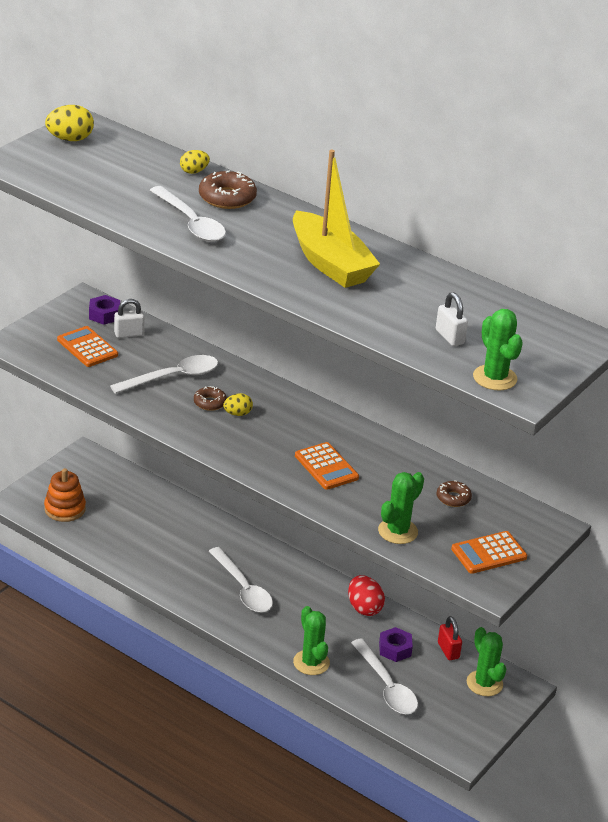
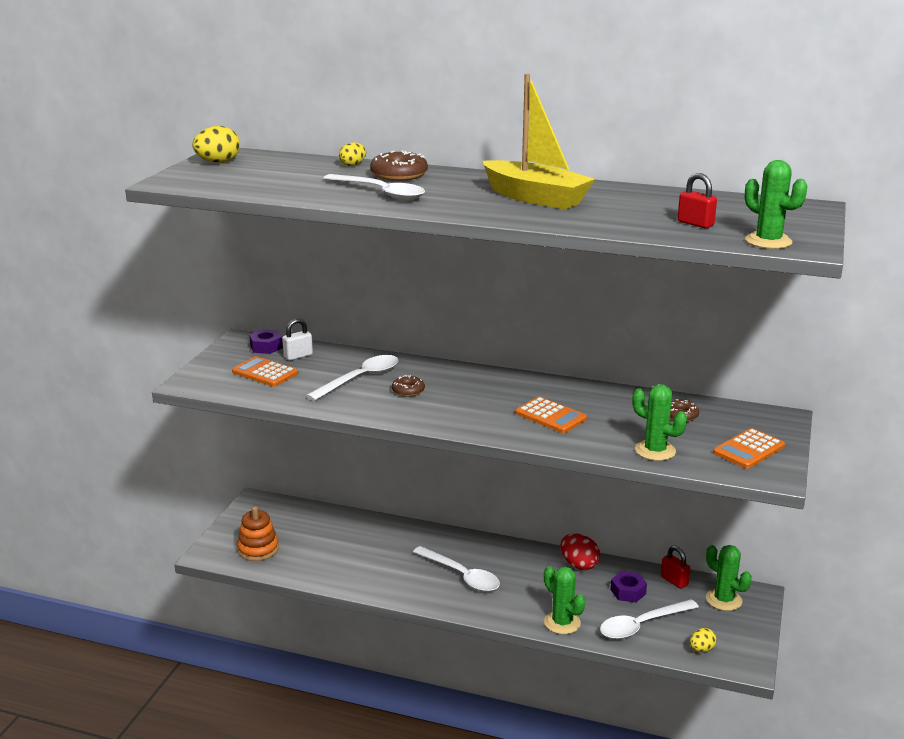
camera: 15 degrees left, 10 degrees down
yellow egg [223,393,253,416] -> yellow egg moved to [690,628,717,652]
white spoon [351,639,418,714] -> white spoon turned 105 degrees clockwise [600,599,699,639]
green cactus [378,472,424,544] -> green cactus turned 75 degrees counterclockwise [632,384,687,461]
white padlock [436,292,468,346] -> red padlock [678,173,717,228]

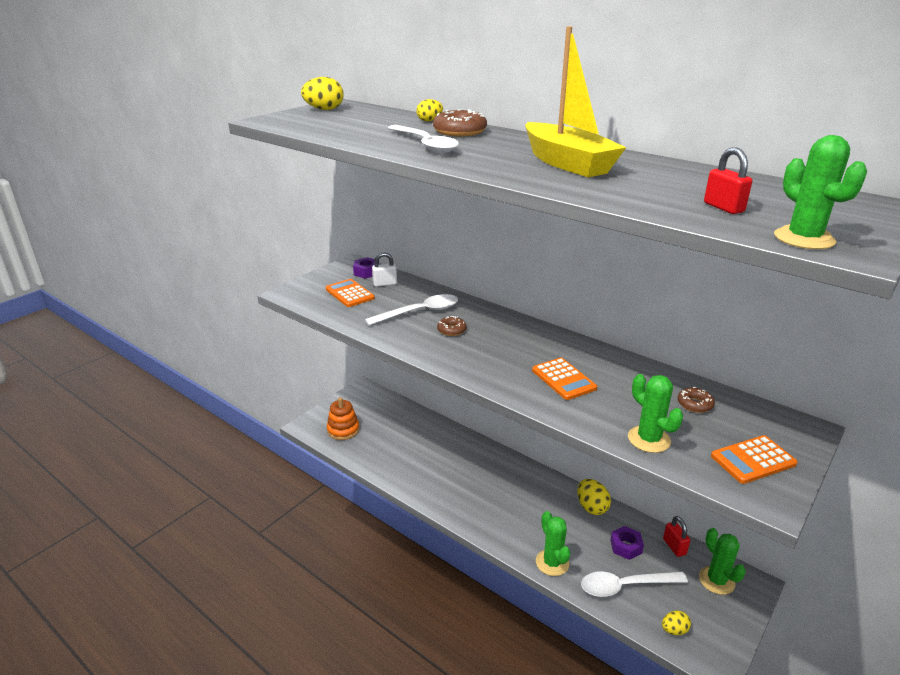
camera: 20 degrees right, 5 degrees up
white spoon [413,546,500,592] -> none
red egg [560,534,600,570] -> yellow egg [577,479,611,515]

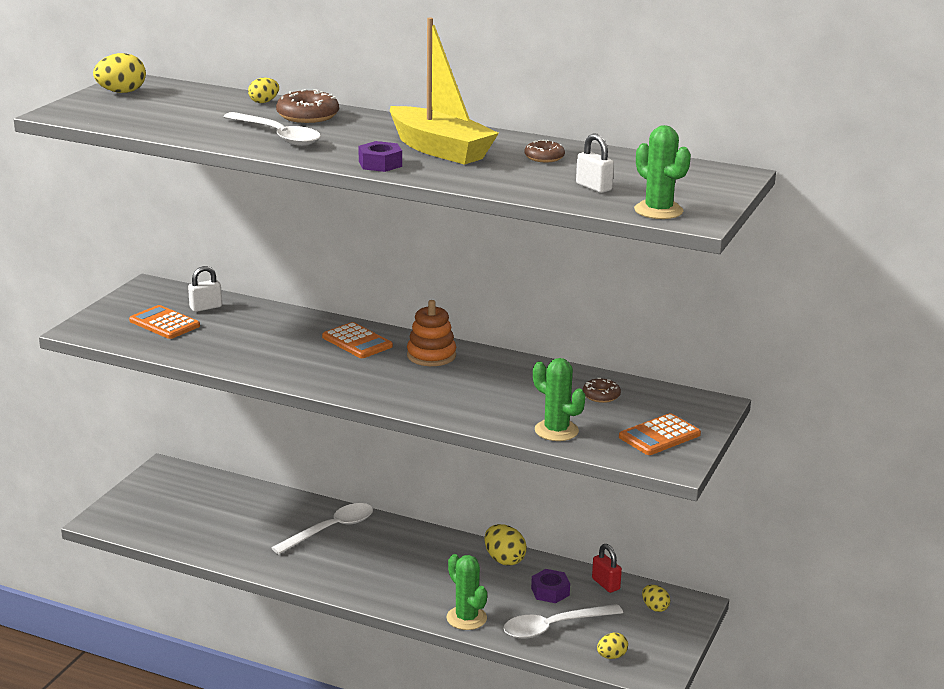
camera: 15 degrees left, 5 degrees down
orange stacking toy [327,397,360,440] -> orange stacking toy moved to [407,300,456,366]
purple nut [353,257,379,278] -> purple nut moved to [358,141,402,172]
white spoon [365,294,458,325] -> white spoon moved to [271,503,373,554]
brown donut [437,316,467,336] -> brown donut moved to [524,140,565,162]
orange calculator [532,358,597,400] -> orange calculator moved to [322,322,393,358]
green cactus [699,528,746,595] -> yellow egg [642,585,670,612]
red padlock [704,147,752,214] -> white padlock [576,133,614,193]

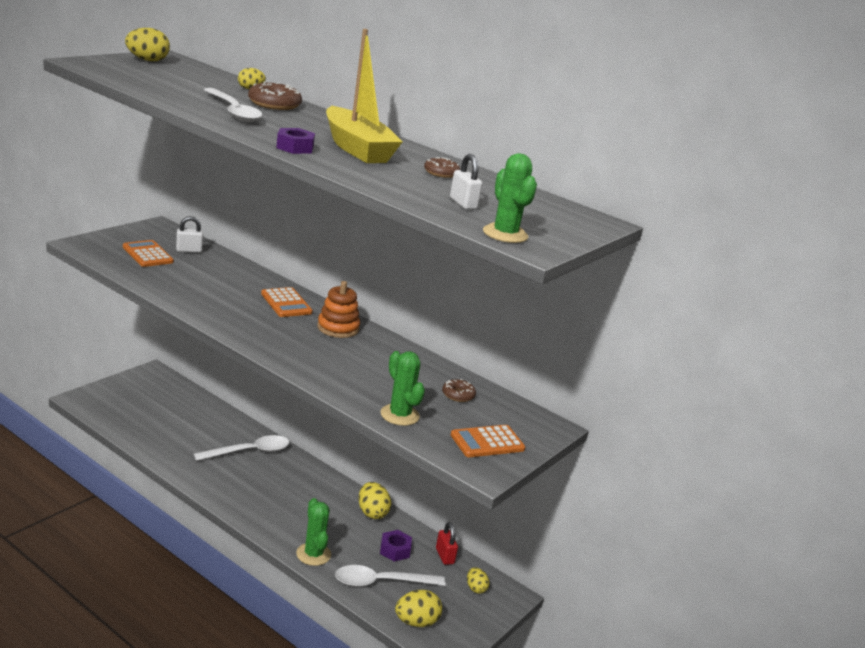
camera: 10 degrees right, 0 degrees up
yellow egg [597,633,628,659] -> yellow egg [395,590,442,627], size x1.60

